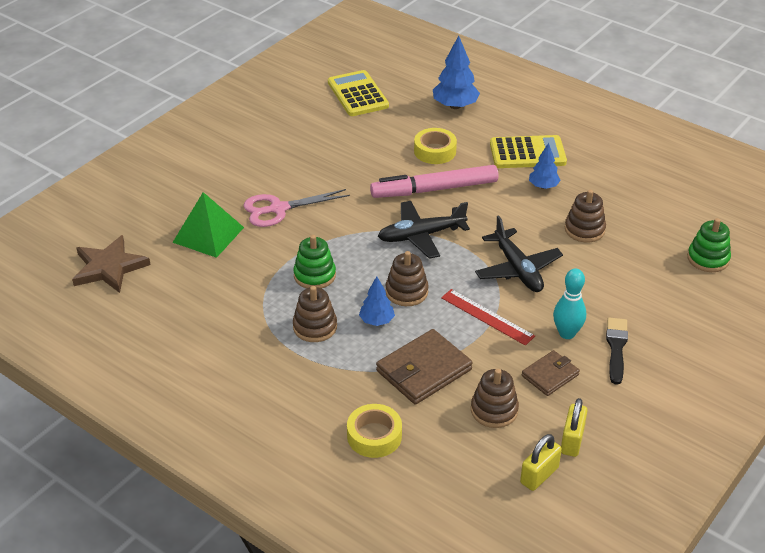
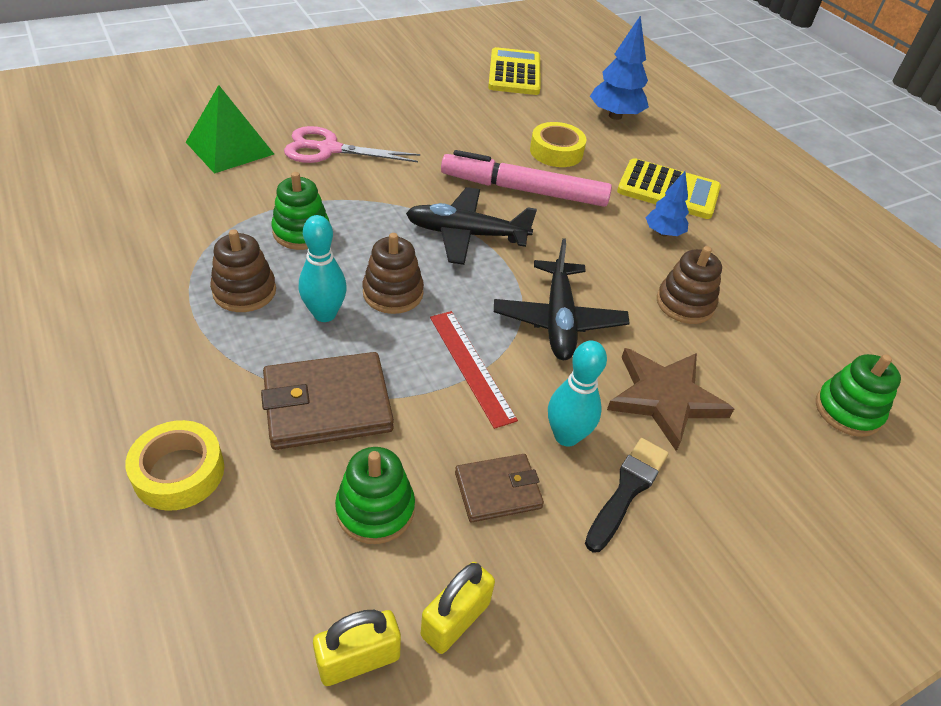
camera: 20 degrees right, 5 degrees up
brown star [72,235,150,293] -> brown star moved to [607,348,734,451]
blue tree [359,276,395,326] -> turquoise bowling pin [299,215,347,322]
brown stacking toy [471,369,519,428] -> green stacking toy [335,447,415,544]

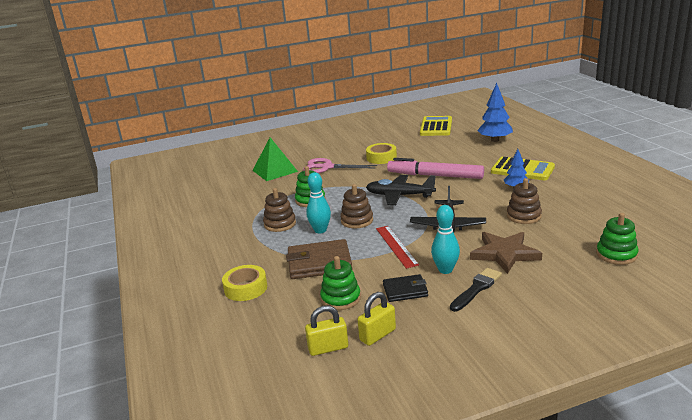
camera: 15 degrees right, 20 degrees down
brown wallet [455,454,544,522] -> black wallet [383,274,428,302]
yellow tape [530,122,586,167] -> yellow tape moved to [366,143,397,164]

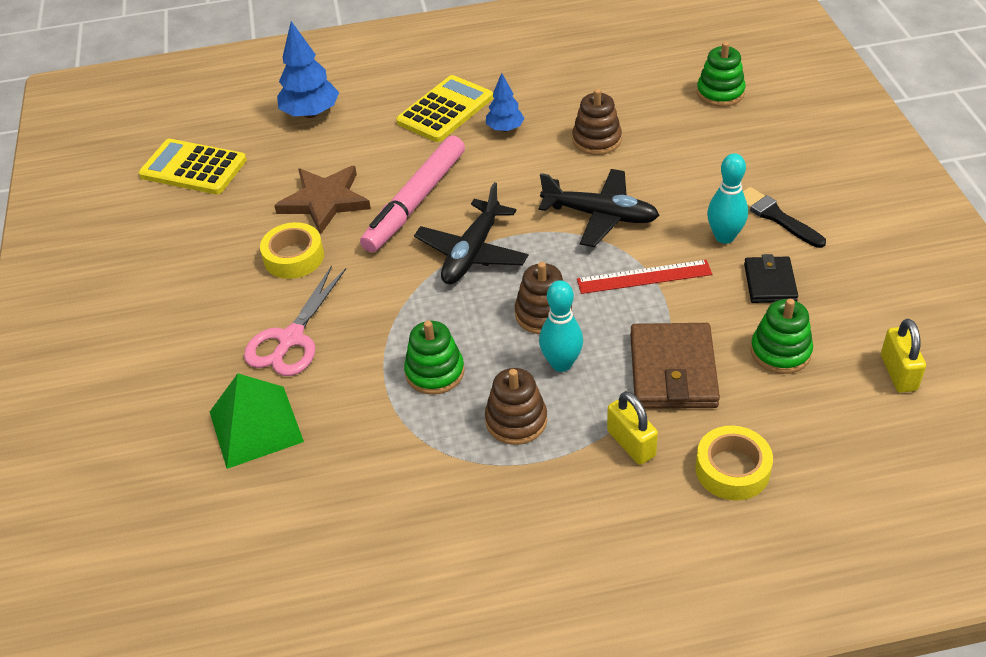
camera: 80 degrees left, 20 degrees up
yellow padlock [357,292,396,346] -> yellow padlock moved to [607,391,658,465]
brown star [470,232,542,274] -> brown star moved to [274,166,371,235]

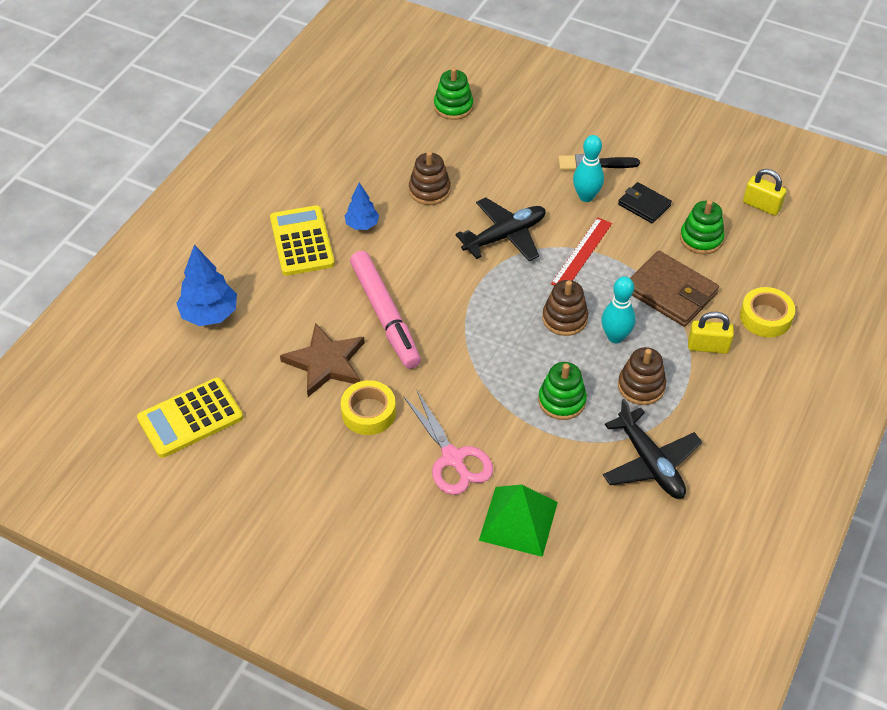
camera: 55 degrees left, 5 degrees up
black plane [414,182,528,284] -> black plane moved to [603,399,702,499]

